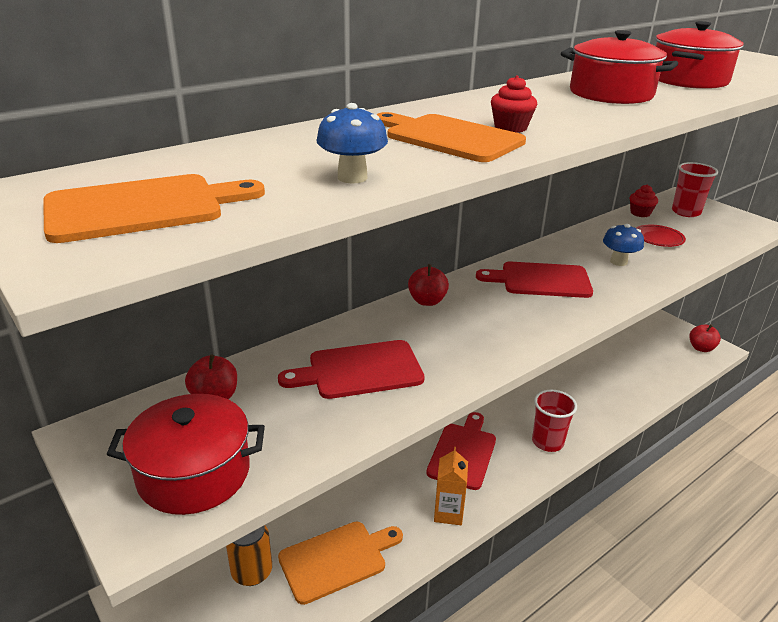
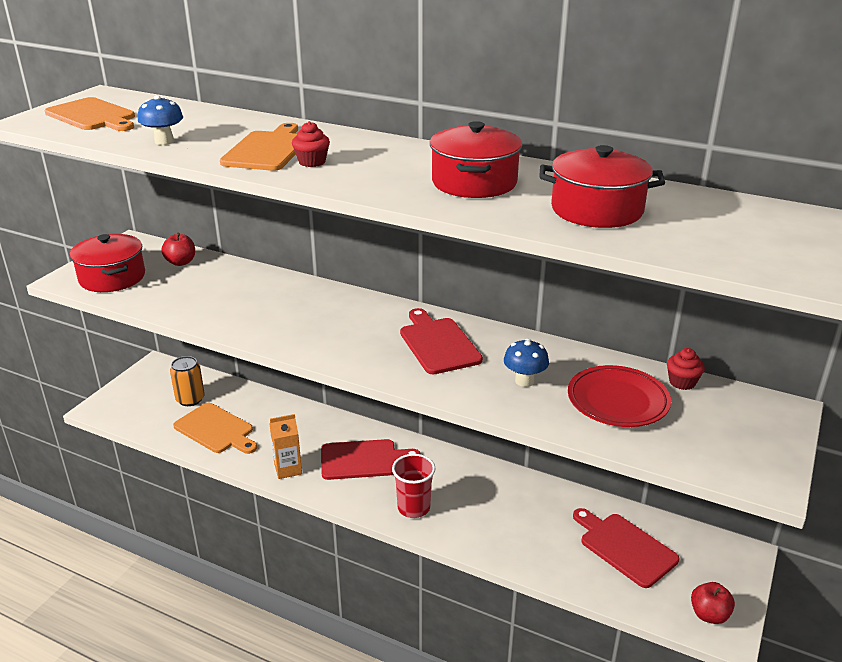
camera: 65 degrees right, 0 degrees up
red cutting board [278,340,425,399] -> red cutting board moved to [573,508,680,588]
red apple [408,264,449,306] -> none
red plate [636,225,686,247] -> red plate [568,365,671,427], size x1.62
red cup [672,162,718,217] -> none

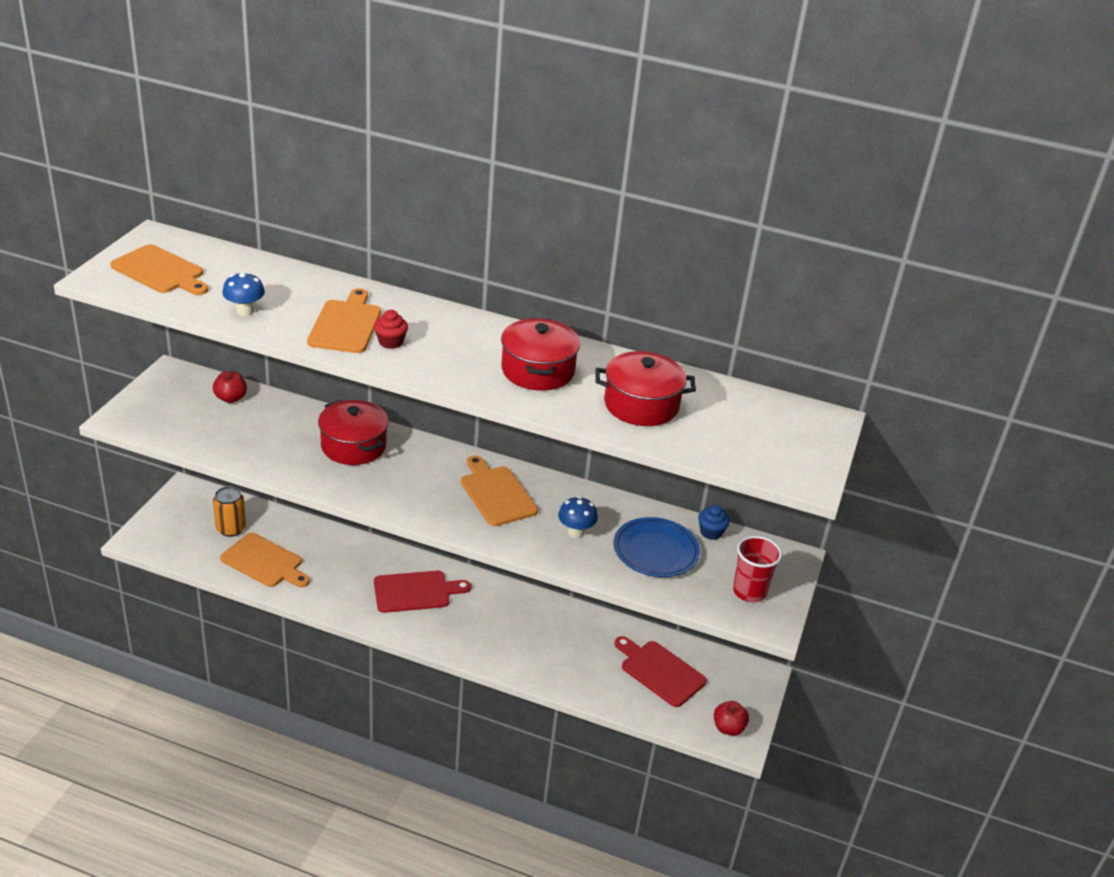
camera: 10 degrees left, 5 degrees up
red pot [70,234,145,292] -> red pot moved to [318,400,389,465]
orange carton [270,414,302,479] -> none
red cup [392,454,435,518] -> red cup moved to [733,536,782,602]
red cutting board [400,308,483,374] -> orange cutting board [461,455,538,526]
red plate [568,365,671,427] -> blue plate [613,517,700,577]
red cupcake [667,348,705,390] -> blue cupcake [698,505,730,540]

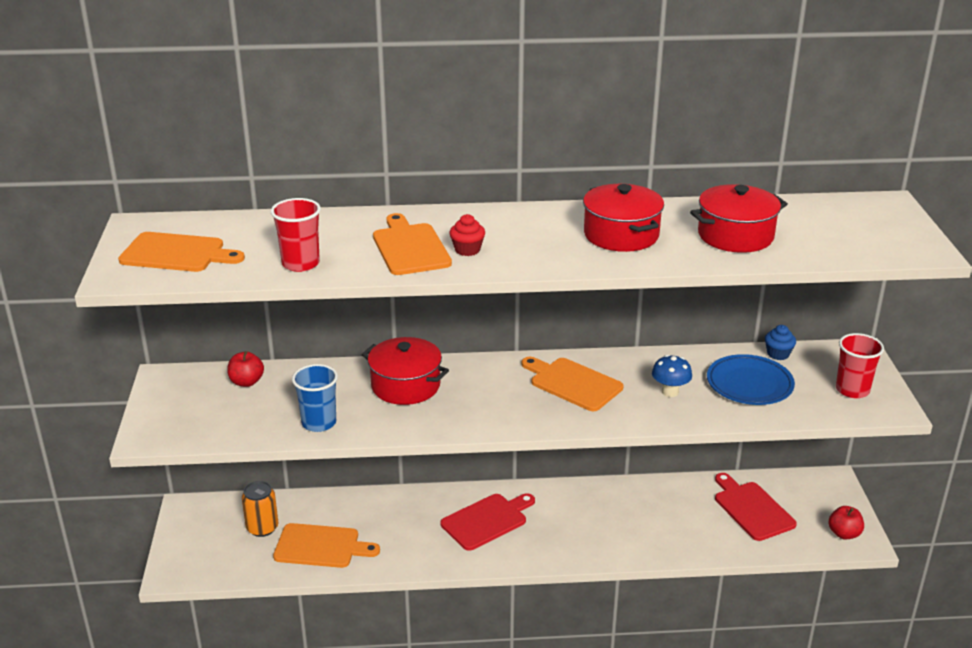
camera: 20 degrees left, 5 degrees down
blue mushroom [222,272,265,316] -> red cup [271,198,321,272]
red cutting board [615,636,707,707] -> red cutting board turned 45 degrees clockwise [715,473,797,541]
none -> blue cup [292,364,338,432]

